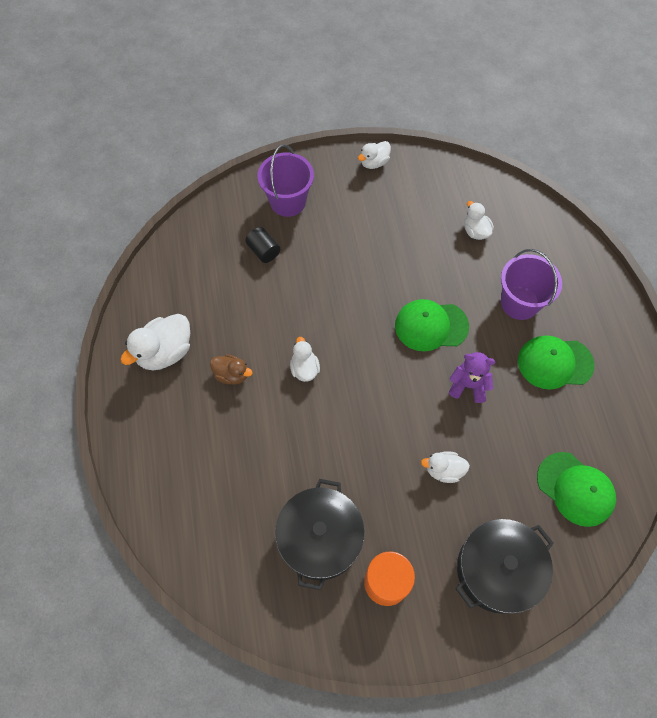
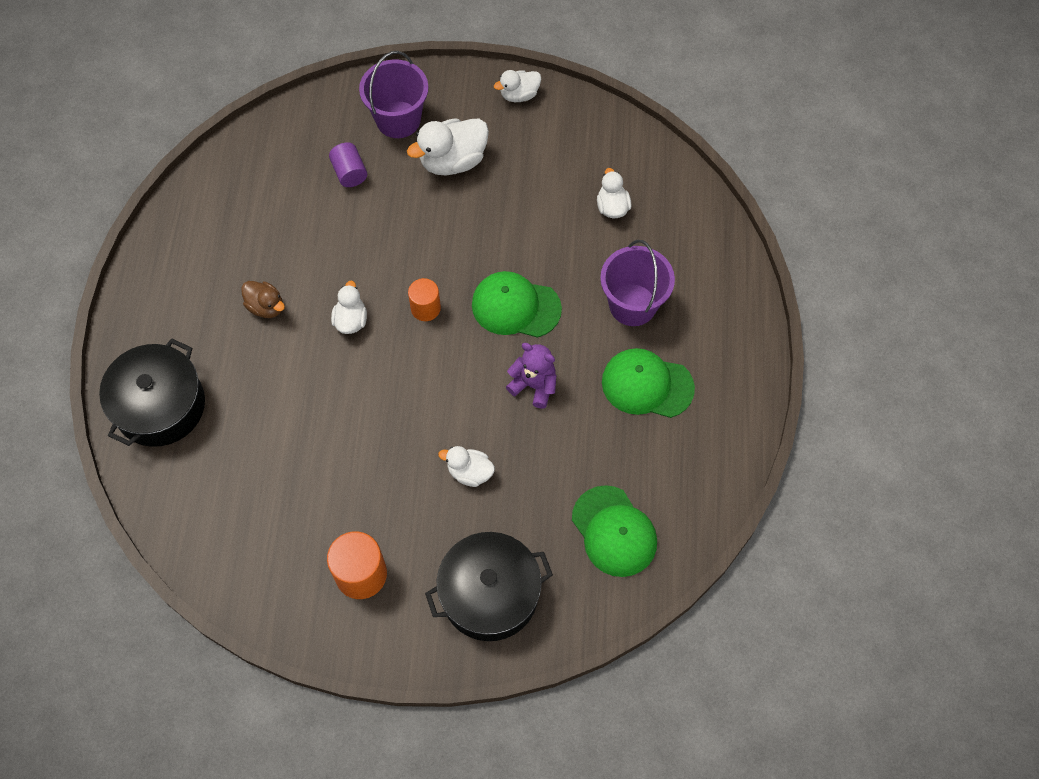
camera: 15 degrees right, 0 degrees up
white duck [120,314,190,370] -> white duck moved to [407,118,489,176]
black cylinder [245,227,280,263] -> purple cylinder [329,142,367,187]
black pot [275,479,365,590] -> black pot moved to [99,339,205,447]
none -> orange cylinder [408,278,441,321]

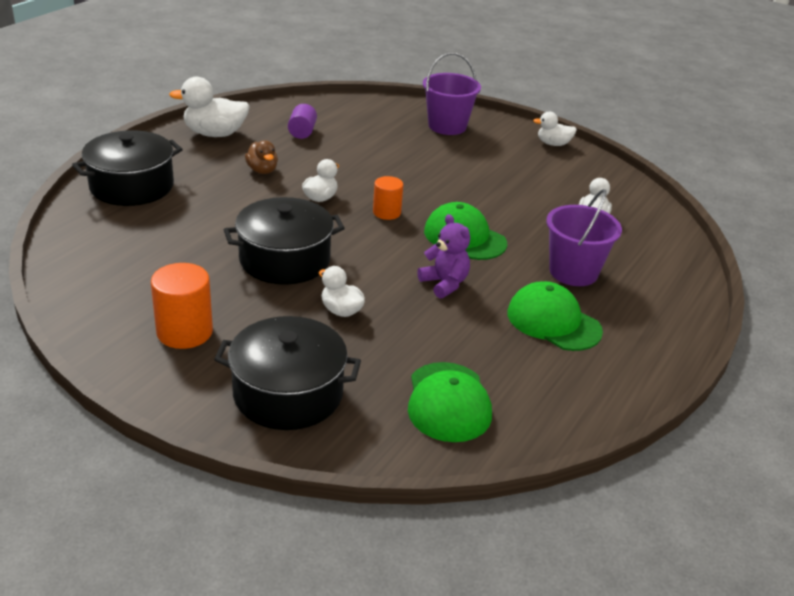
camera: 25 degrees right, 30 degrees down
purple cylinder [329,142,367,187] -> purple cylinder moved to [288,104,317,139]
white duck [407,118,489,176] -> white duck moved to [169,77,250,137]
none -> black pot [224,197,345,285]

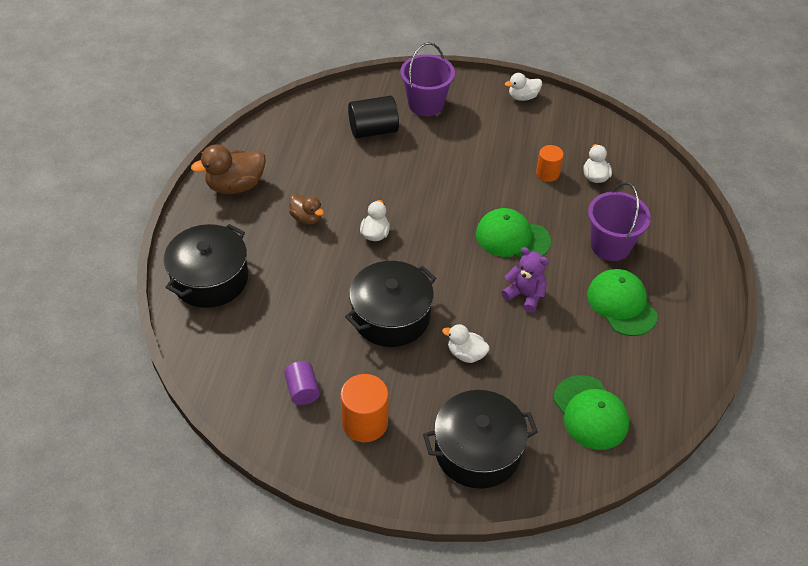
camera: 20 degrees left, 15 degrees up
white duck [169,77,250,137] -> brown duck [191,144,266,194]
purple cylinder [288,104,317,139] -> purple cylinder moved to [284,361,320,405]
orange cylinder [373,176,403,220] -> orange cylinder moved to [536,145,564,182]
green cap [507,281,603,351] -> green cap turned 45 degrees clockwise [587,269,658,336]
none -> black cylinder [348,96,399,139]

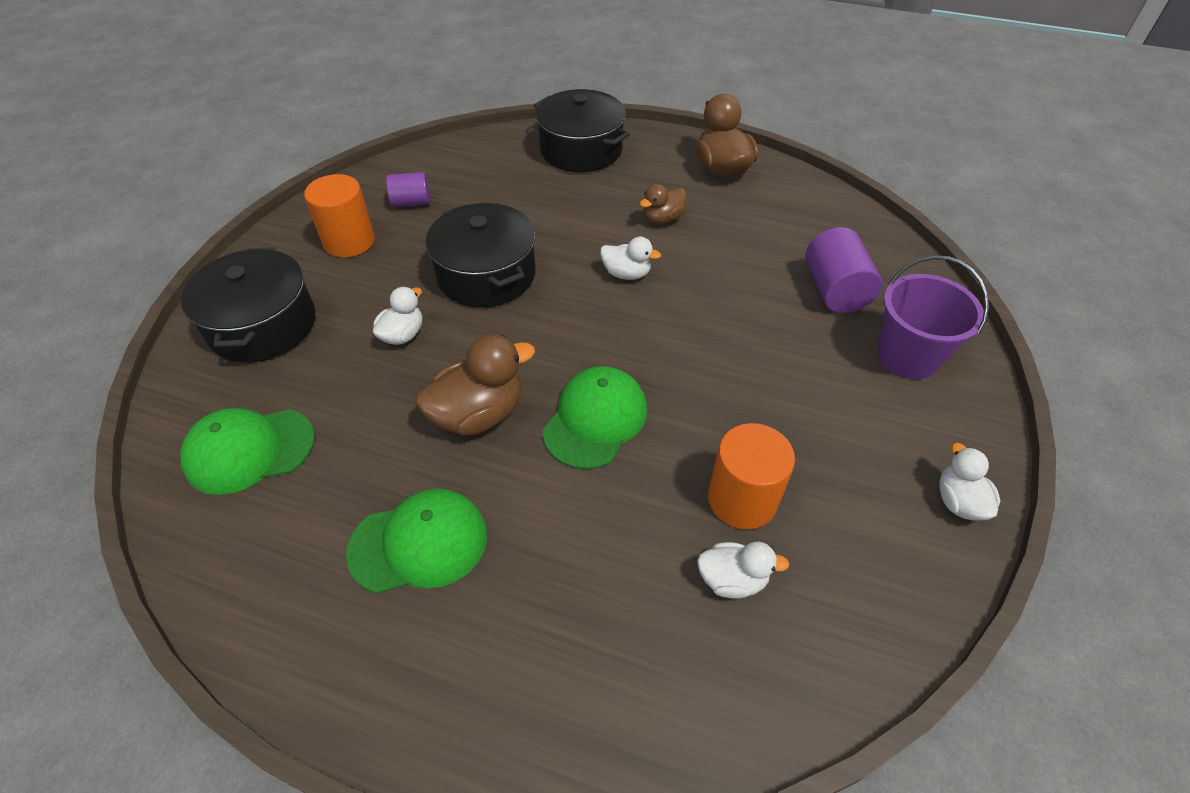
camera: 100 degrees right, 0 degrees up
black cylinder [348,96,399,139] -> purple cylinder [805,227,882,313]
purple teddy bear [501,247,549,313] -> brown duck [415,334,535,436]
orange cylinder [536,145,564,182] -> orange cylinder [708,423,795,529], size x1.58
purple bucket [588,182,651,261] -> none

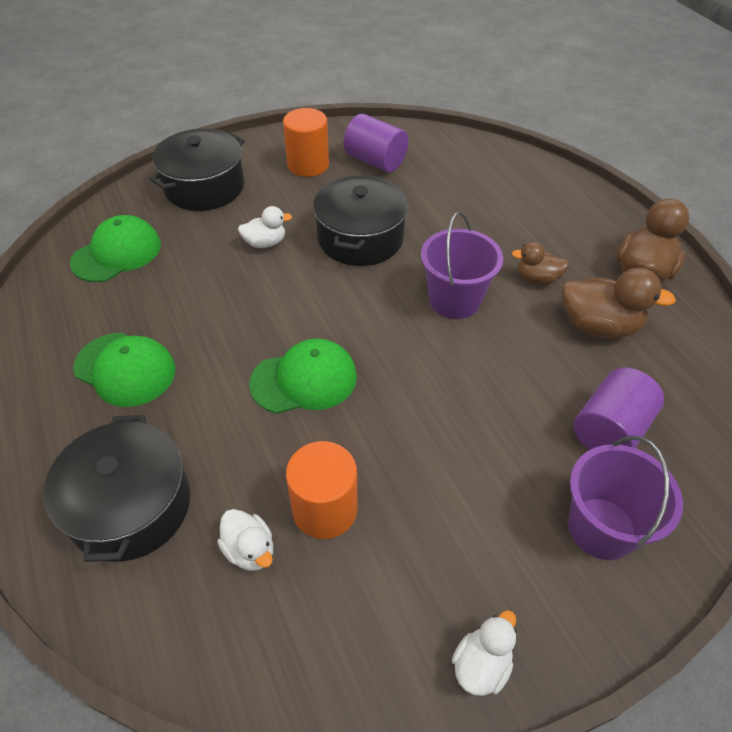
camera: 45 degrees right, 0 degrees up
green cap [180,408,315,495] -> green cap turned 105 degrees clockwise [70,215,161,282]
purple cylinder [386,172,430,207] -> purple cylinder [344,114,408,172], size x1.58
brown duck [415,334,535,436] -> brown duck moved to [562,268,676,339]
black pot [534,89,630,172] -> black pot moved to [43,415,190,562]
white duck [600,237,661,280] -> purple bucket [421,211,503,319]

